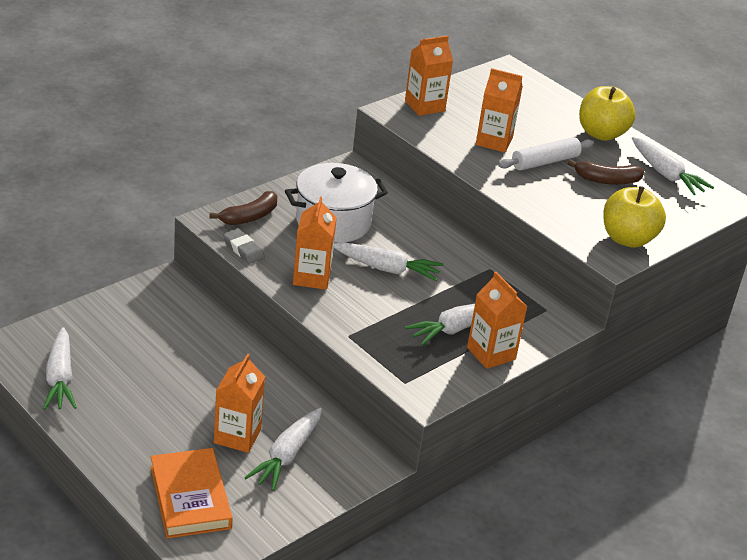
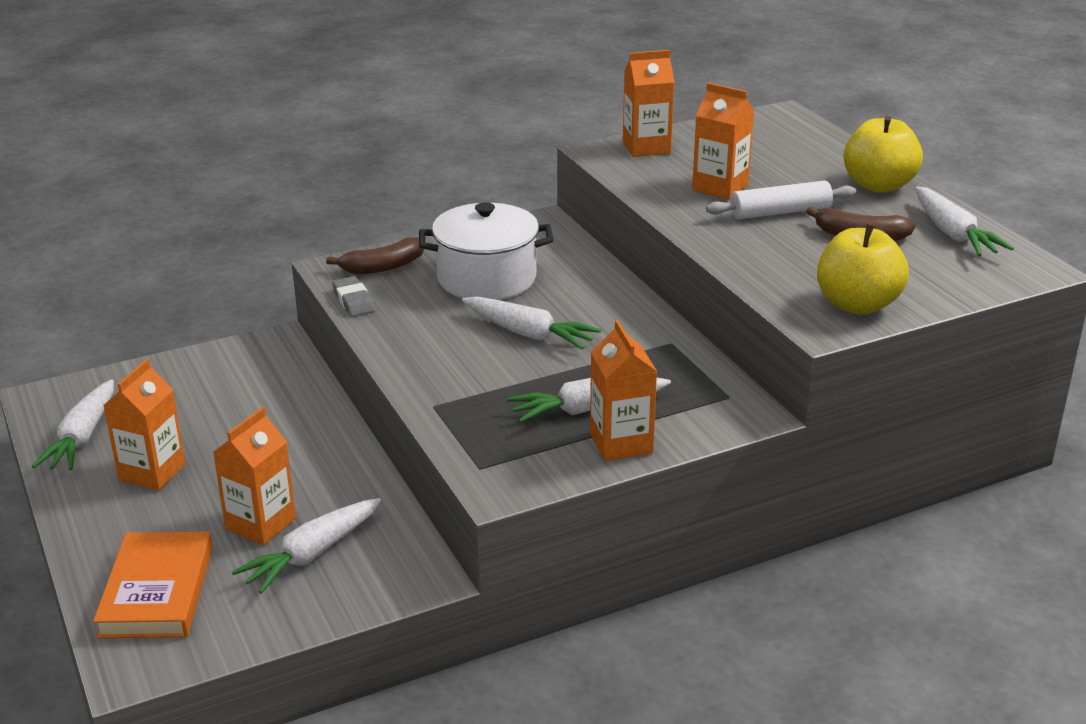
camera: 20 degrees right, 5 degrees down
orange carton [293,197,337,290] -> orange carton moved to [103,359,186,491]

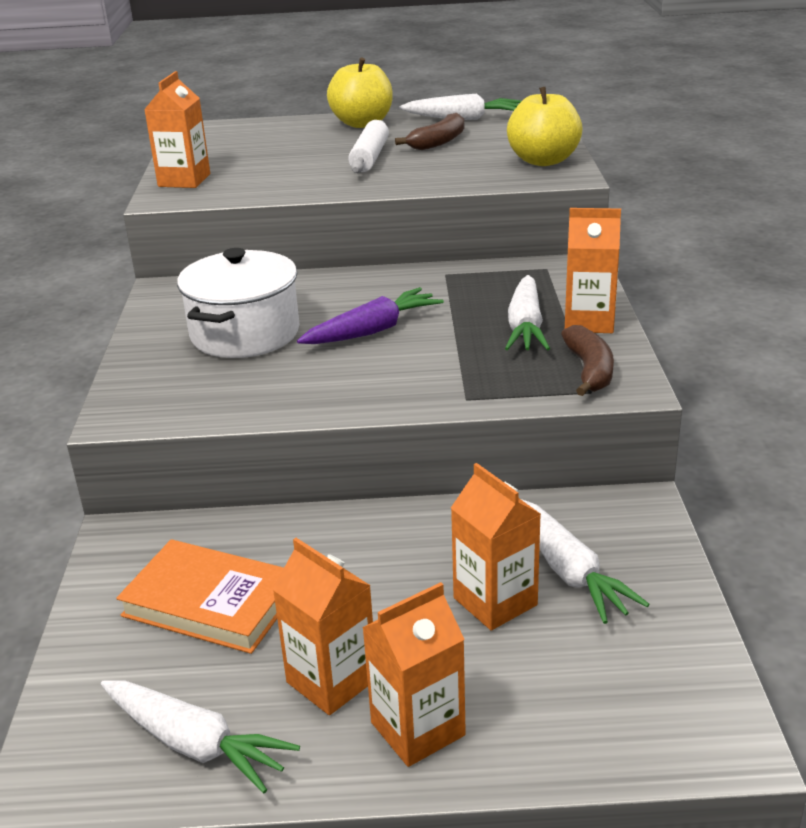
camera: 65 degrees left, 0 degrees up
orange book [93,532,213,638] -> orange book moved to [116,539,284,654]
brown banana [326,237,424,274] -> brown banana moved to [561,325,614,396]
grey eraser [332,276,375,317] -> none
white carrot [462,296,601,349] -> purple carrot [297,287,444,344]
orange carton [692,83,754,200] -> orange carton moved to [362,582,466,767]

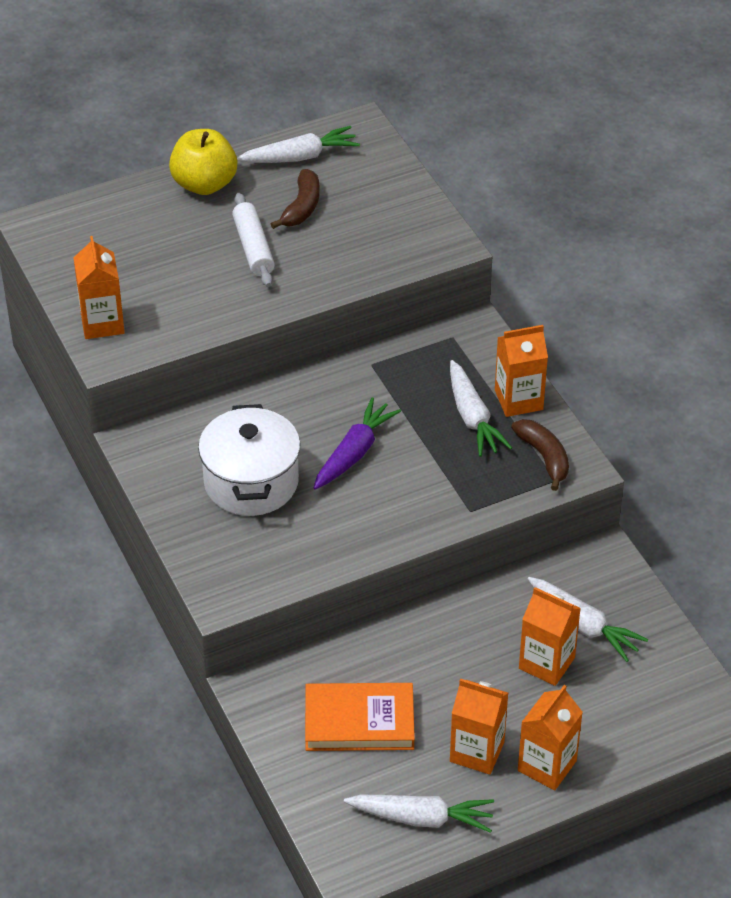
camera: 25 degrees left, 15 degrees up
yellow apple [507,87,583,166] -> none

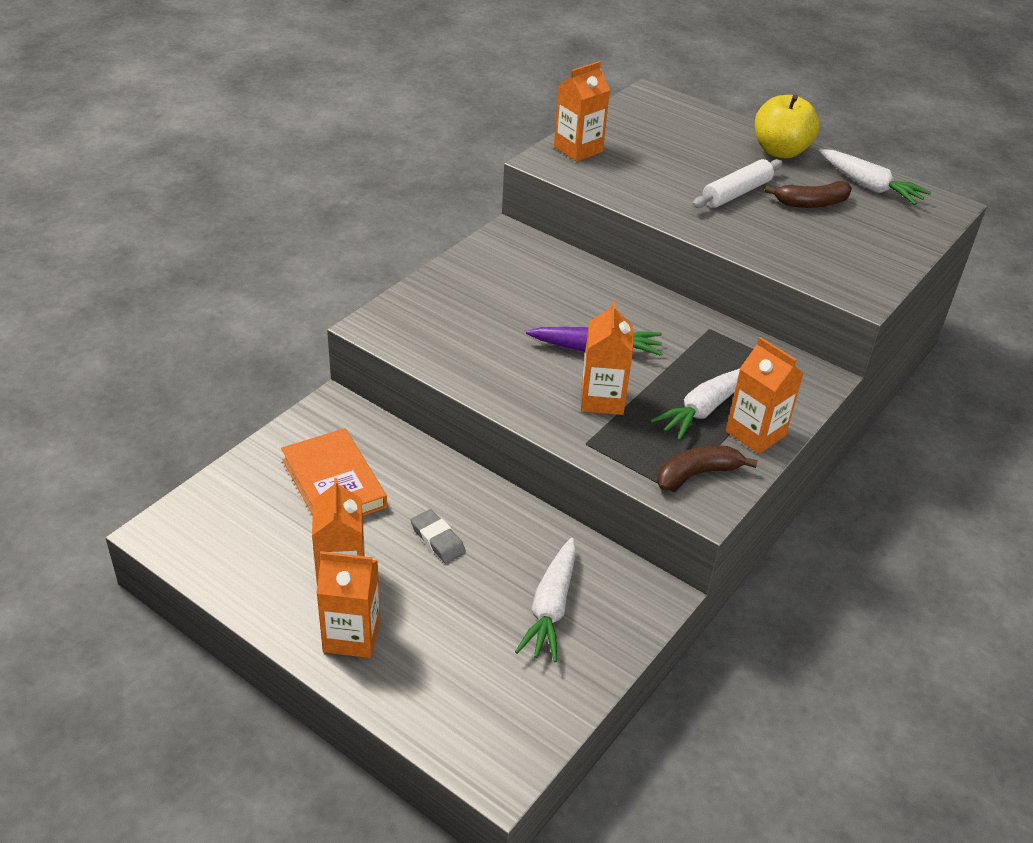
camera: 60 degrees right, 5 degrees down
white pot [198,404,301,516] -> none
white carrot [344,795,494,833] -> none
brown banana [511,419,569,491] -> brown banana turned 150 degrees counterclockwise [657,446,758,490]
orange carton [519,587,581,686] -> orange carton moved to [581,301,633,415]
none -> grey eraser [411,509,466,563]

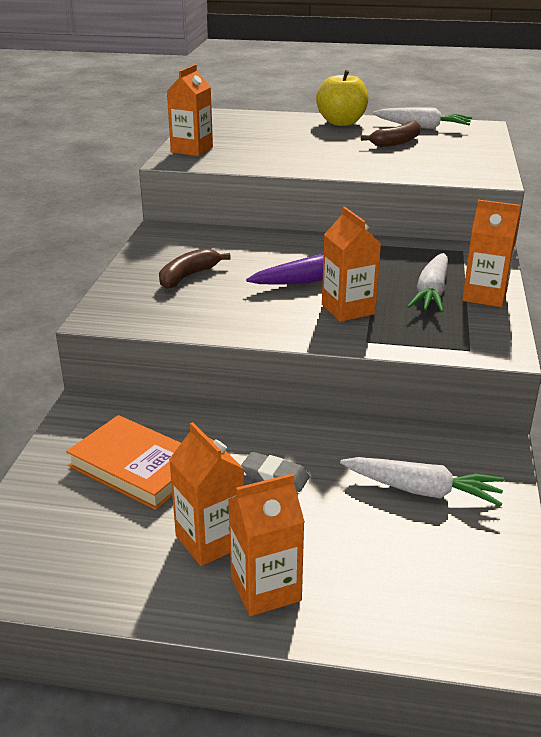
camera: 25 degrees left, 10 degrees down
white carrot [515,538,576,662] -> white carrot turned 60 degrees counterclockwise [340,457,504,506]
brown banana [657,446,758,490] -> brown banana moved to [159,248,231,289]
white rolling pin [692,159,783,208] -> none

